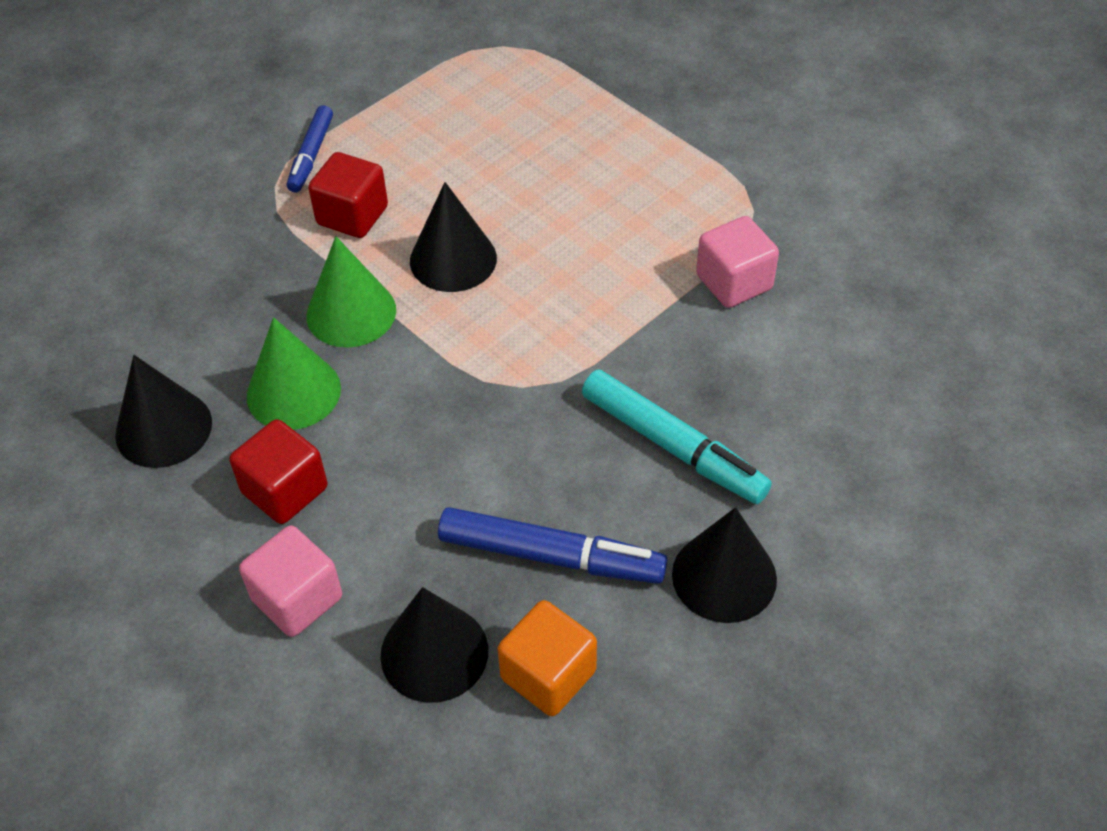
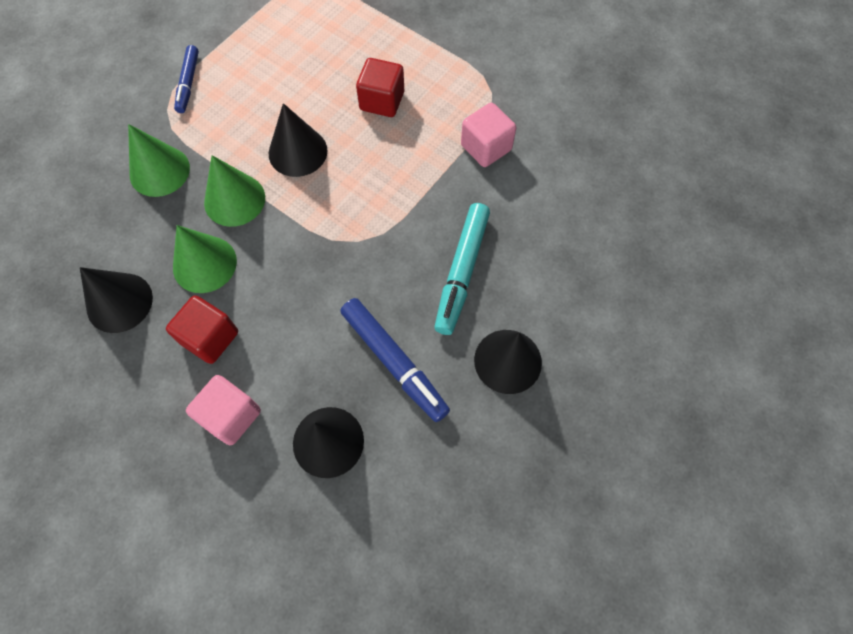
camera: 10 degrees left, 15 degrees up
red cube [308,152,388,238] -> red cube moved to [356,58,404,117]
blue marker [438,507,667,584] -> blue marker turned 45 degrees clockwise [340,298,450,422]
orange cube [498,600,597,716] -> none
turquoise marker [582,369,772,504] -> turquoise marker turned 75 degrees clockwise [434,203,490,335]
none -> green cone [128,124,190,197]

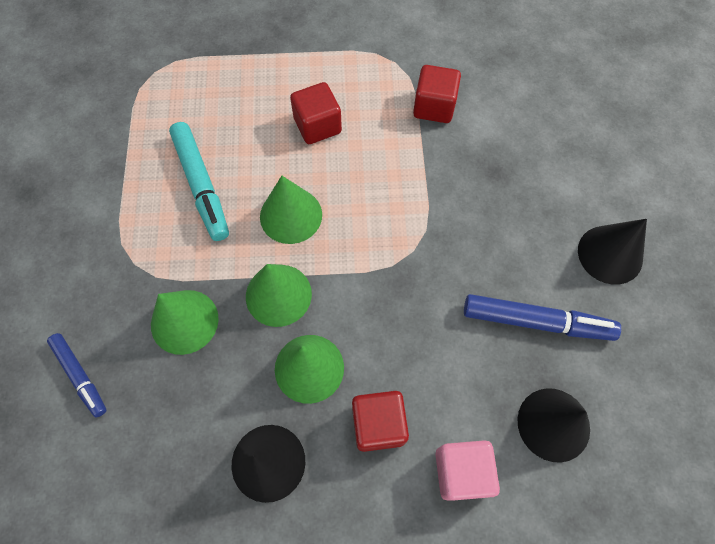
camera: 40 degrees left, 0 degrees up
blue marker [174,45,199,113] -> blue marker moved to [47,333,107,417]
black cone [269,103,327,177] -> green cone [260,176,322,244]
turquoise marker [434,203,490,335] -> turquoise marker moved to [169,122,229,241]
pink cube [461,103,516,167] -> red cube [413,65,461,123]

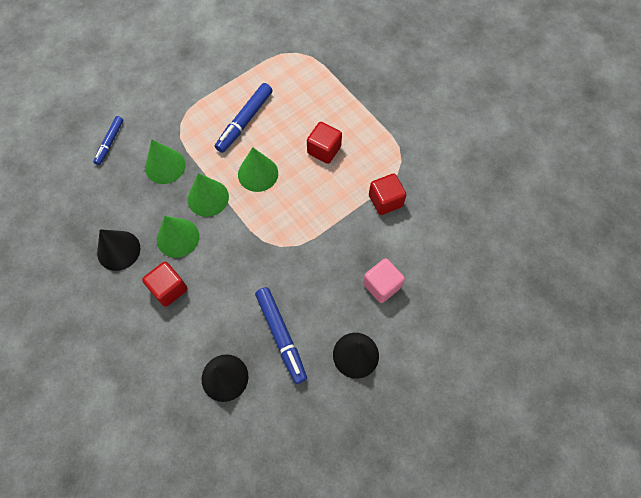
camera: 55 degrees right, 0 degrees up
turquoise marker [169,122,229,241] -> blue marker [215,83,272,153]
pink cube [435,440,500,501] -> pink cube moved to [363,258,405,303]

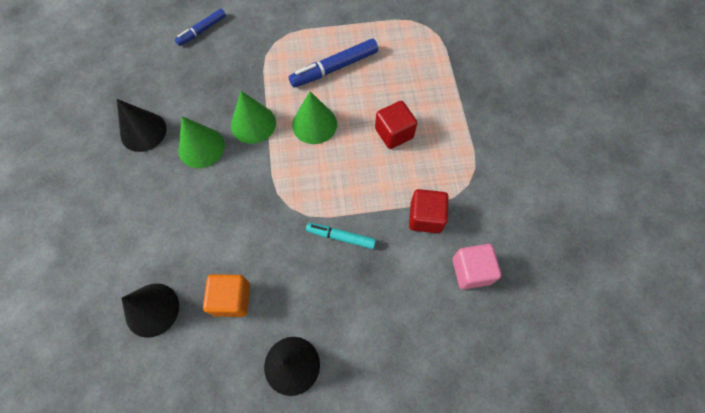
camera: 30 degrees right, 0 degrees up
red cube [142,262,188,307] -> none
green cone [145,139,186,184] -> none
blue marker [255,287,307,384] -> orange cube [203,274,250,317]
pink cube [363,258,405,303] -> pink cube moved to [452,244,501,289]
none -> turquoise marker [306,223,376,249]

